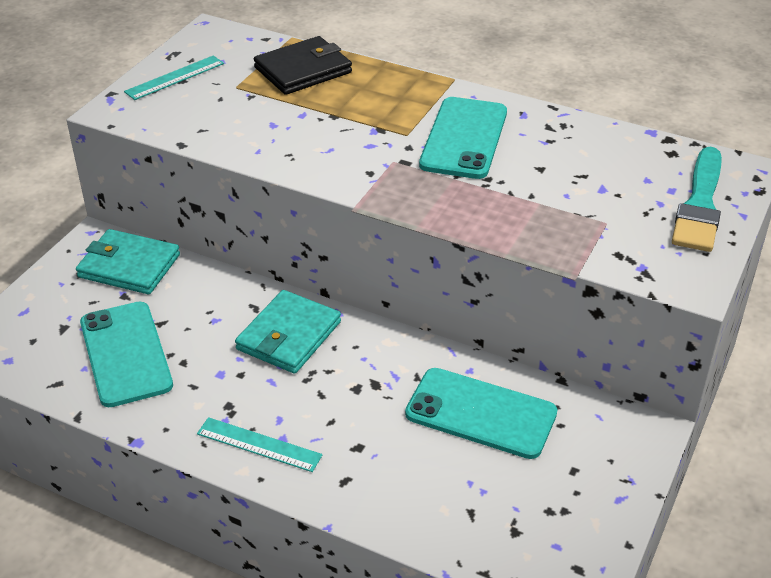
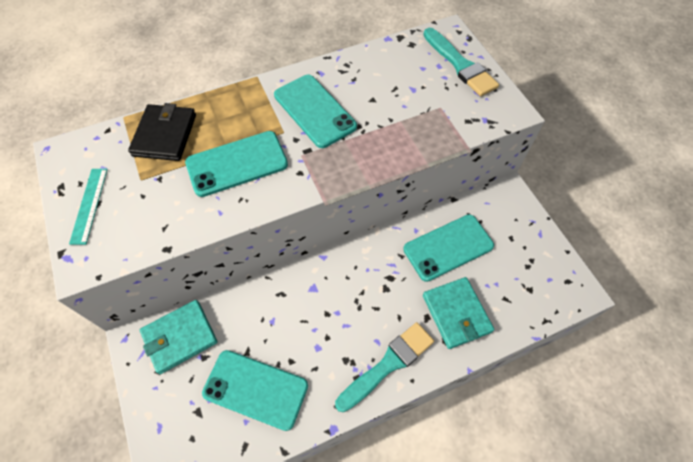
camera: 50 degrees left, 20 degrees up
turquoise ruler [197,417,323,472] -> turquoise brush [335,322,434,412]
turquoise wallet [235,290,341,374] -> turquoise wallet moved to [423,277,494,349]
none -> turquoise phone [185,131,288,197]

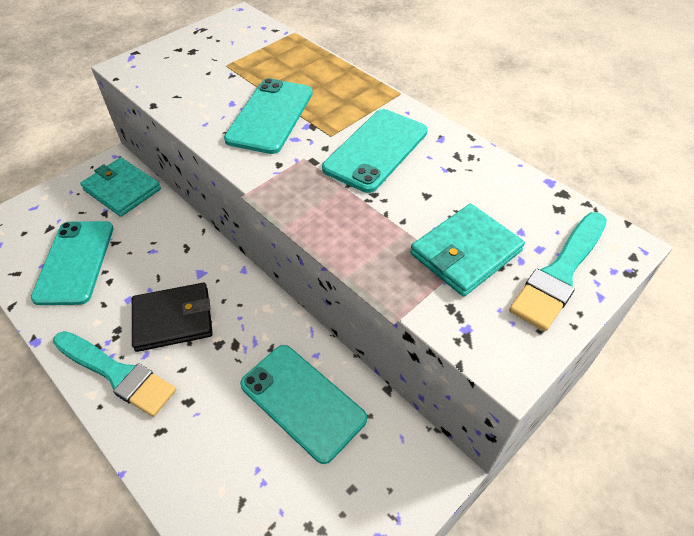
camera: 70 degrees right, 10 degrees down
turquoise ruler [69,169,108,245] -> none
black wallet [128,103,196,161] -> black wallet moved to [132,283,213,352]
turquoise phone [185,131,288,197] -> turquoise phone turned 60 degrees clockwise [224,78,313,154]
turquoise wallet [423,277,494,349] -> turquoise wallet moved to [410,204,525,297]

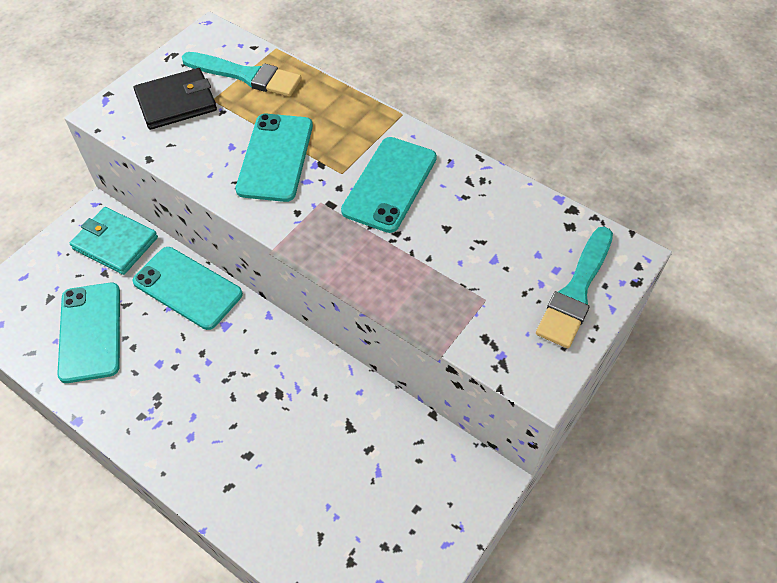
camera: 10 degrees left, 5 degrees up
turquoise brush [53,331,176,417] -> turquoise brush moved to [182,52,301,97]
black wallet [132,283,213,352] -> black wallet moved to [134,68,217,130]
turquoise phone [240,345,367,464] -> turquoise phone moved to [132,247,243,330]
turquoise wallet [410,204,525,297] -> none

